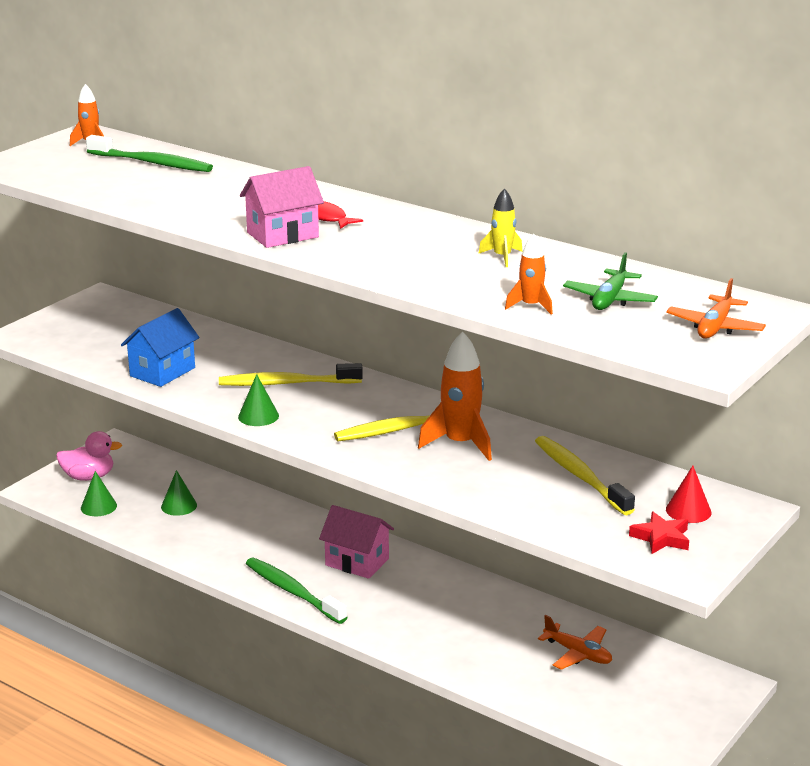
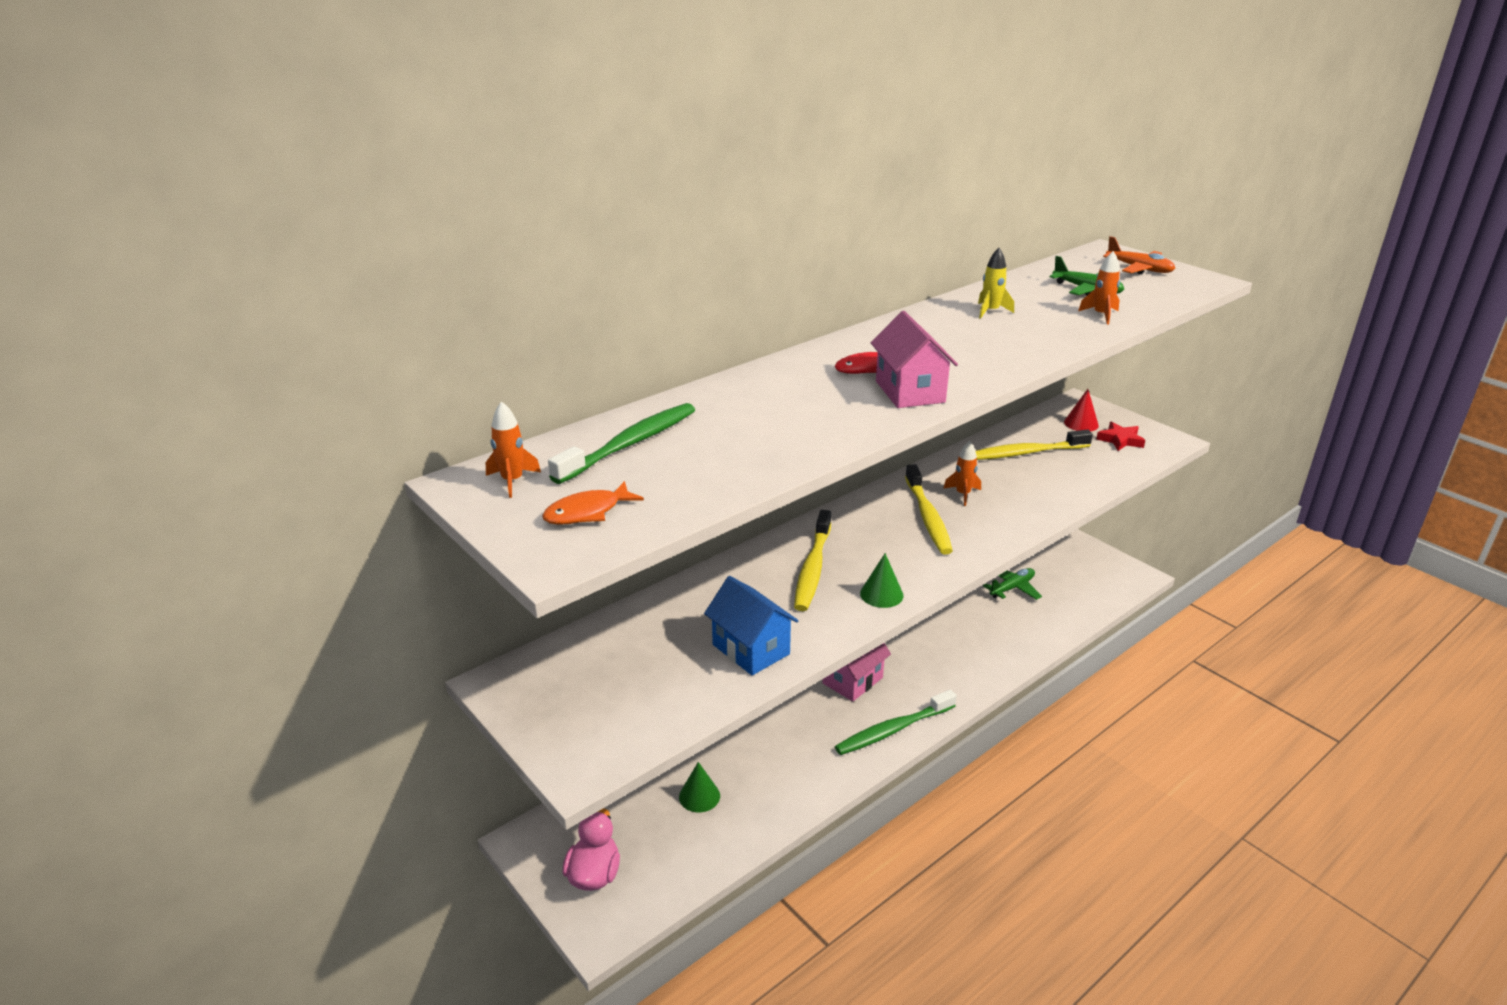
camera: 75 degrees left, 5 degrees up
green cone [81,471,117,516] -> none
orange rocket [418,331,492,461] -> orange rocket [943,441,981,506], size x0.55
orange plane [538,615,612,670] -> green plane [983,568,1042,600]
none -> orange fish [542,481,644,525]

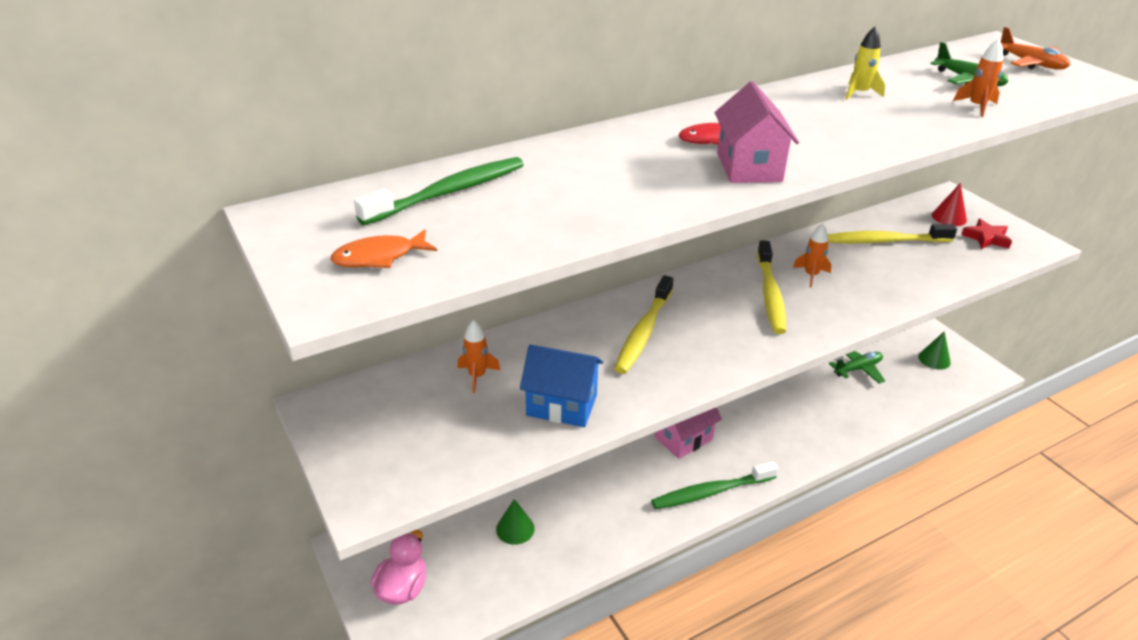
camera: 10 degrees right, 5 degrees up
orange rocket [486,401,541,498] -> orange rocket moved to [457,320,500,393]
blue house [704,576,798,676] -> blue house turned 45 degrees counterclockwise [520,345,603,427]
green cone [860,553,904,608] -> green cone moved to [918,331,951,370]

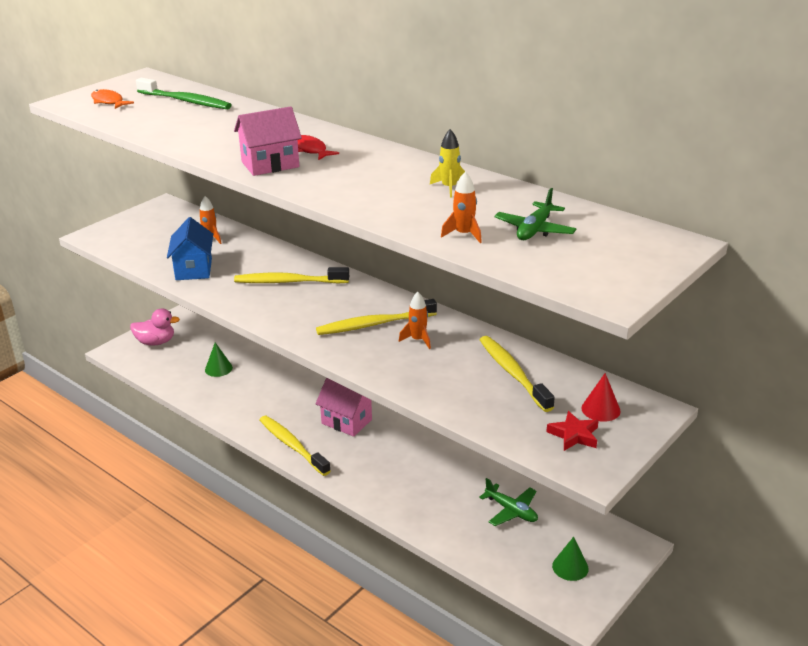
camera: 70 degrees right, 5 degrees down
green toothbrush [651,461,778,509] -> yellow toothbrush [260,416,331,476]
orange plane [1001,27,1070,69] -> none

